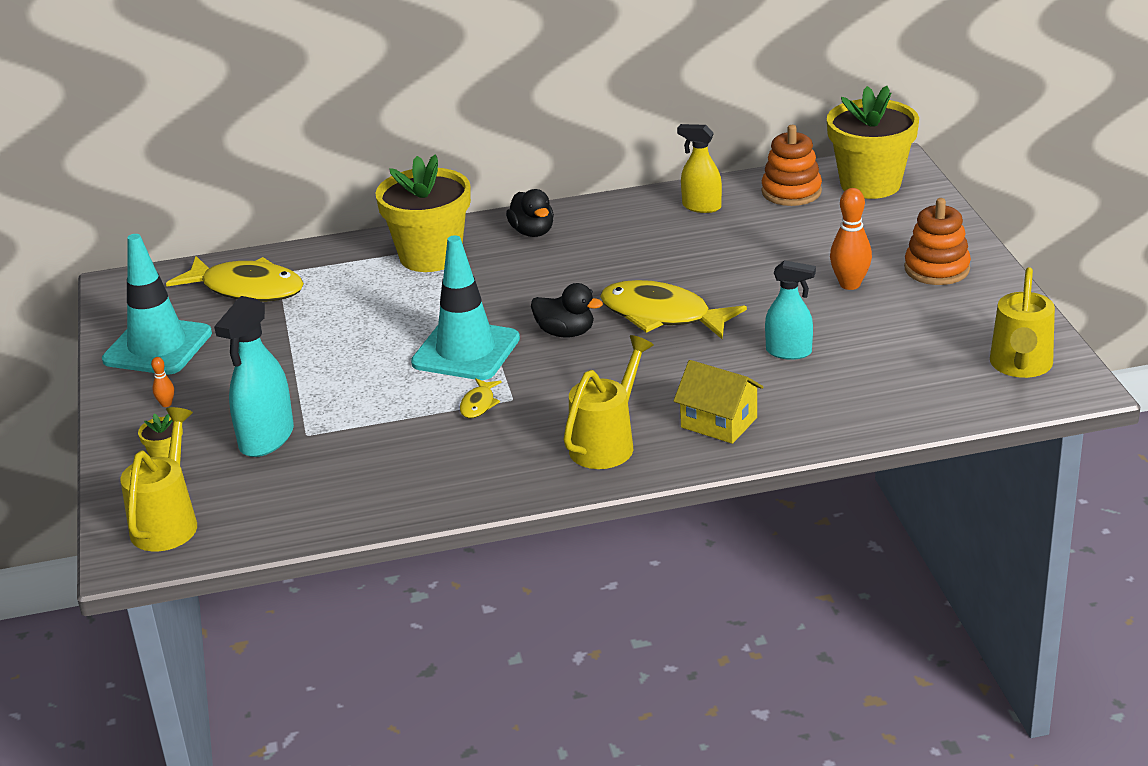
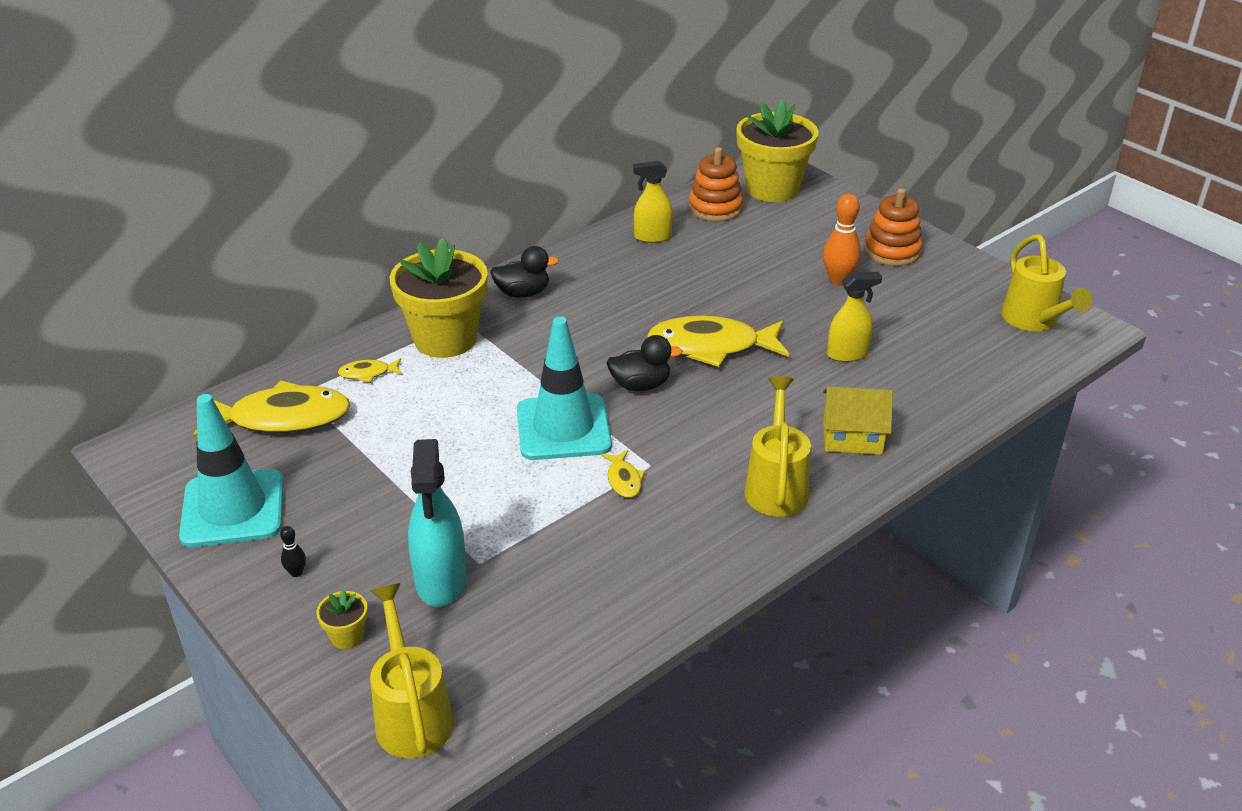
camera: 30 degrees left, 5 degrees up
orange bowling pin [151,357,174,407] -> black bowling pin [280,526,306,577]
black duck [506,189,554,237] -> black duck turned 45 degrees counterclockwise [490,246,559,298]
turquoise spray bottle [765,260,816,360] -> yellow spray bottle [827,272,882,362]
none -> yellow fish [338,358,402,383]

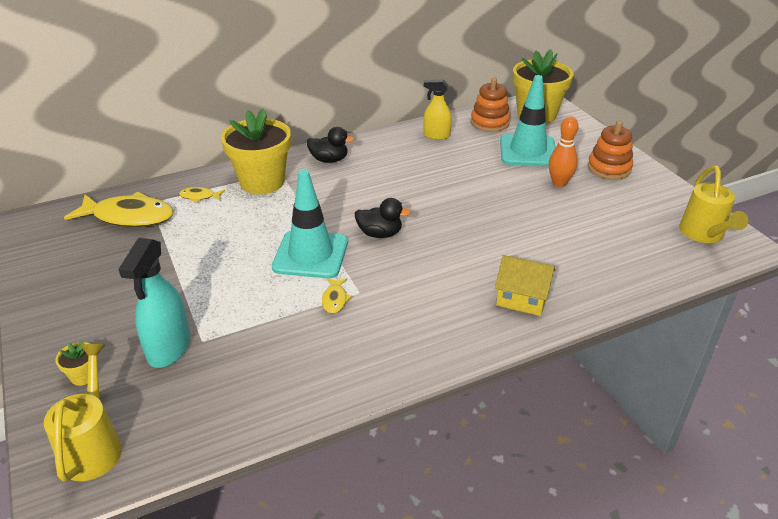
camera: 15 degrees right, 0 degrees up
turquoise traffic cone [179,394,284,547] -> turquoise traffic cone moved to [500,75,556,166]
black bowling pin [280,526,306,577] -> none
yellow fish [647,316,789,367] -> none
yellow watering can [744,376,811,517] -> none
yellow spray bottle [827,272,882,362] -> none

